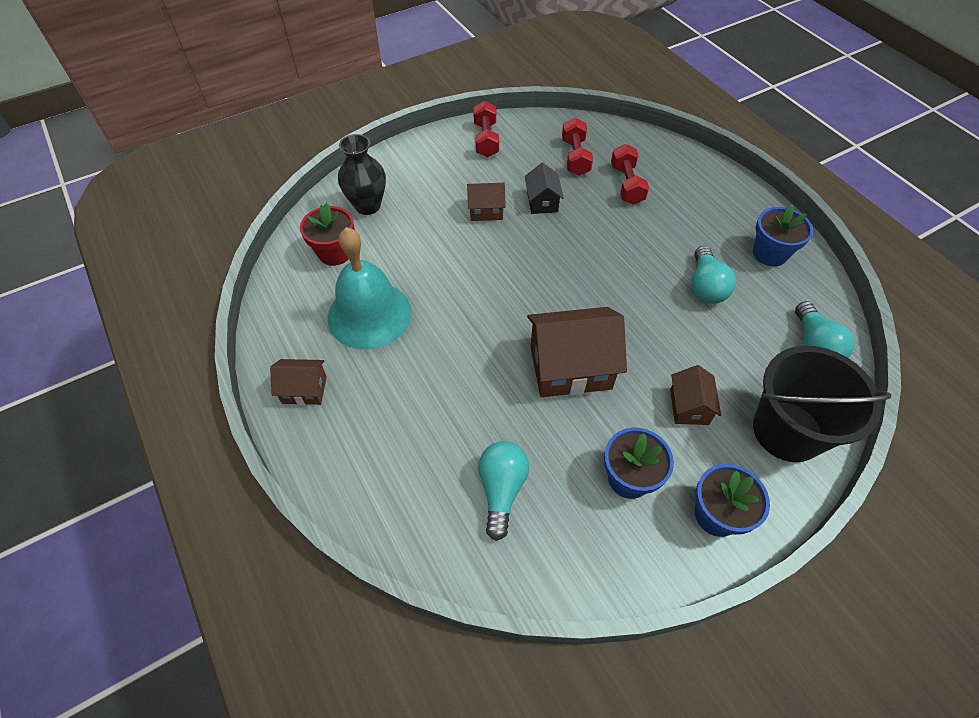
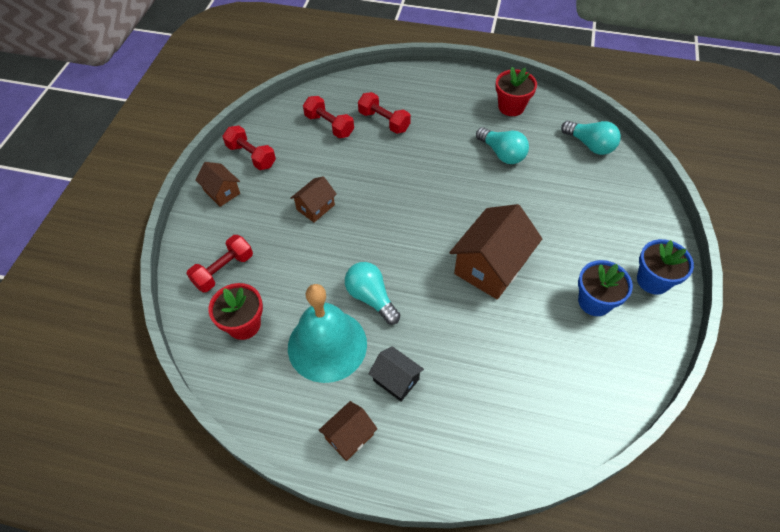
camera: 45 degrees left, 0 degrees up
black vase [338,134,386,215] -> red dumbbell [186,235,253,292]
turquoise light bulb [478,441,529,541] -> turquoise light bulb moved to [345,262,400,324]
black house [525,163,564,214] -> black house moved to [368,346,424,401]
brown house [670,365,721,425] -> brown house moved to [195,162,240,207]
blue flower pot [753,204,813,267] -> red flower pot [495,67,537,116]
black bucket [753,346,891,462] -> none

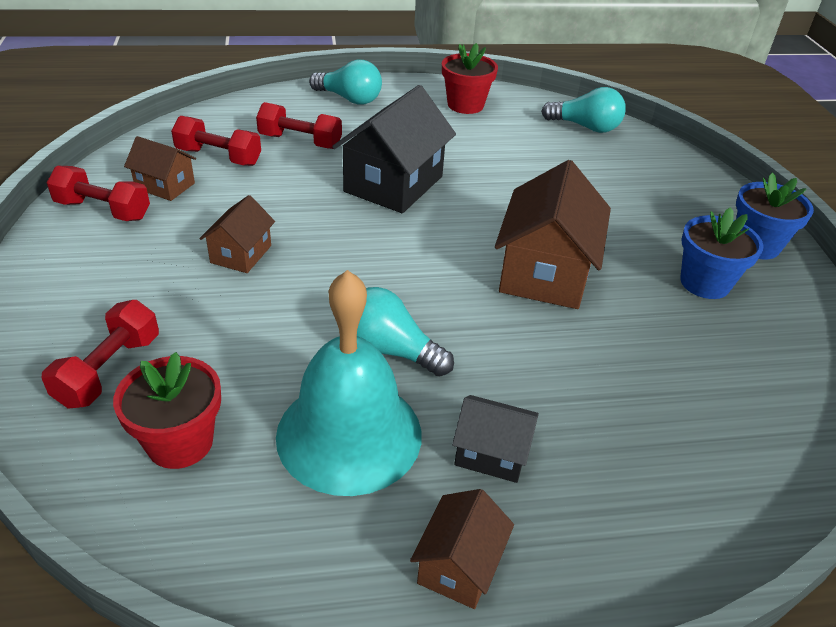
camera: 25 degrees left, 15 degrees down
brown house [195,162,240,207] -> brown house moved to [124,136,196,201]
turquoise light bulb [476,127,529,164] -> turquoise light bulb moved to [309,60,382,105]
none -> black house [332,85,456,213]

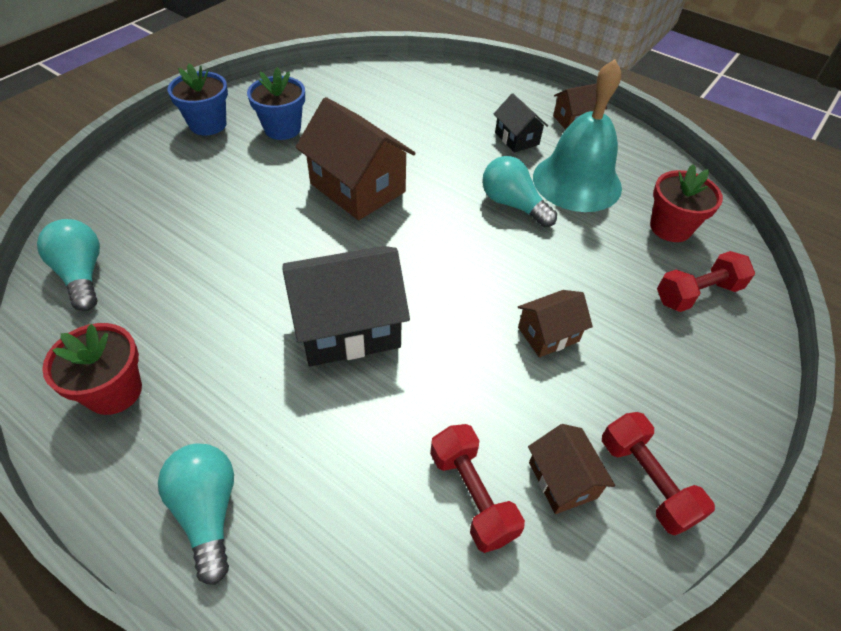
camera: 135 degrees left, 10 degrees up
red dumbbell [256,102,342,149] -> none
turquoise light bulb [357,287,454,377] -> turquoise light bulb turned 150 degrees clockwise [482,156,557,227]
brown house [495,160,611,309] -> brown house turned 75 degrees clockwise [295,97,416,220]

